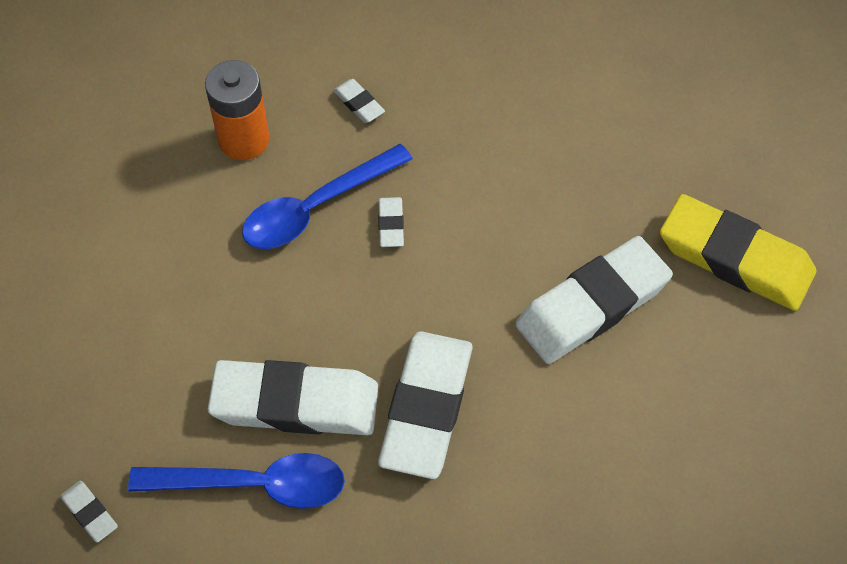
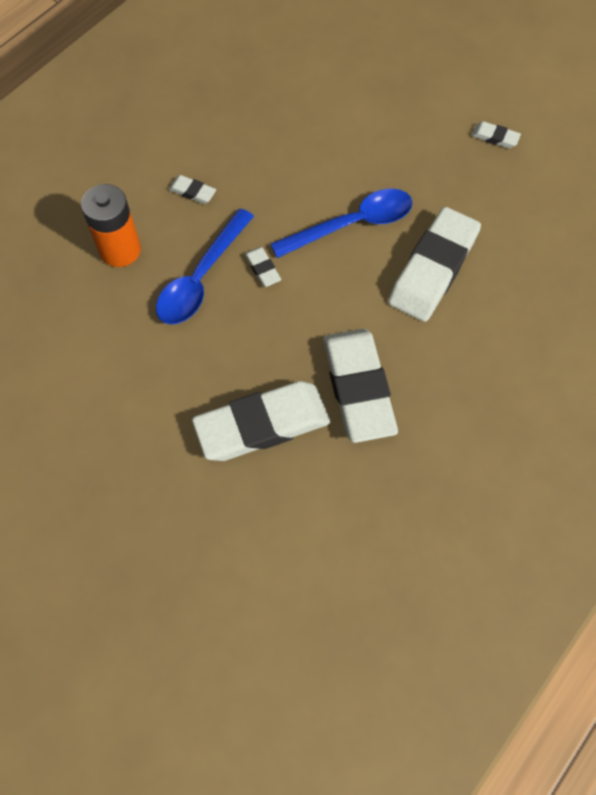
camera: 25 degrees left, 5 degrees up
white eraser [60,481,118,543] -> white eraser moved to [471,121,521,148]
blue spoon [128,453,345,509] -> blue spoon moved to [271,189,413,258]
yellow eraser [660,194,816,311] -> none

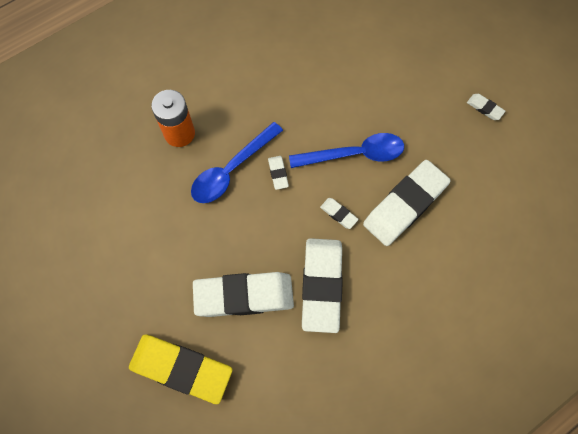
camera: 15 degrees right, 5 degrees up
white eraser [168,175,216,204] -> white eraser moved to [320,198,358,229]
none -> yellow eraser [129,334,232,404]

